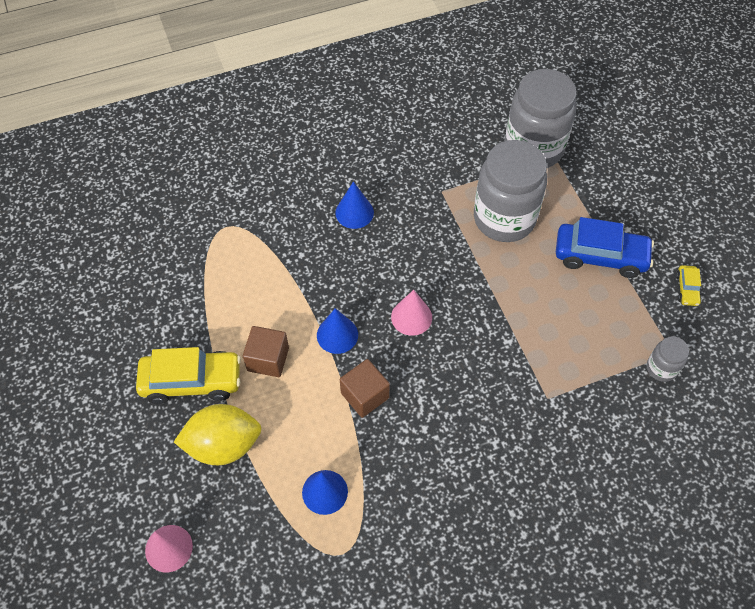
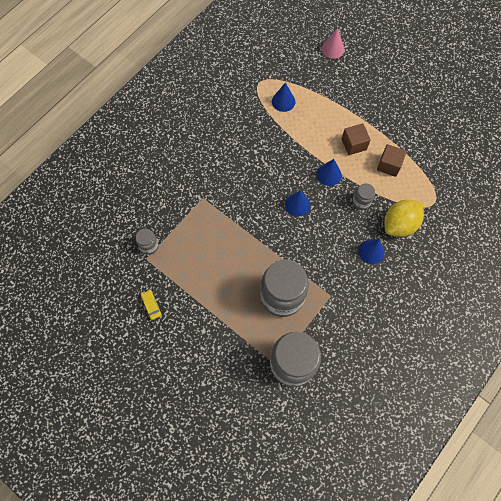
camera: 150 degrees right, 10 degrees up
yellow car [136,347,241,404] -> none
yellow lemon [174,404,262,465] -> yellow lemon moved to [385,200,424,237]
brown cube [340,359,390,418] -> brown cube moved to [377,144,407,177]
pink cone [391,290,432,336] -> blue cone [285,190,310,217]
blue car [556,217,654,278] -> none
none -> grey jar [352,183,375,210]

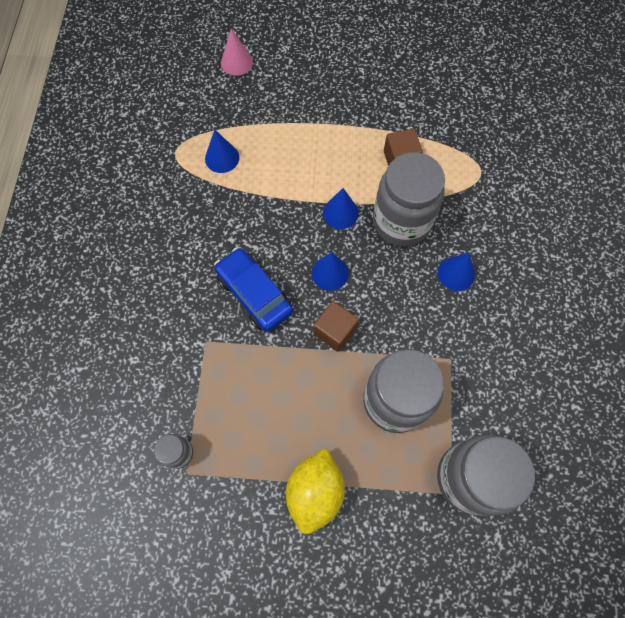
camera: 35 degrees left, 0 degrees up
yellow car [141,289,162,320] -> none
brown cube [342,123,371,155] -> brown cube moved to [313,301,359,352]
grey jar [352,183,375,210] -> grey jar [373,152,445,247], size x2.21
yellow lemon [385,200,424,237] -> yellow lemon moved to [286,448,345,534]
none -> blue car [214,247,293,332]

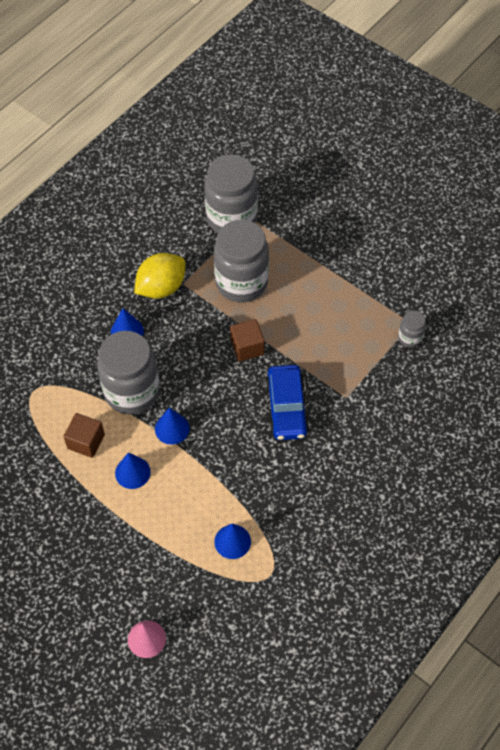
camera: 145 degrees left, 10 degrees down
yellow lemon [286,448,345,534] -> yellow lemon moved to [134,253,186,299]
blue cone [312,252,349,291] -> blue cone moved to [115,452,151,489]

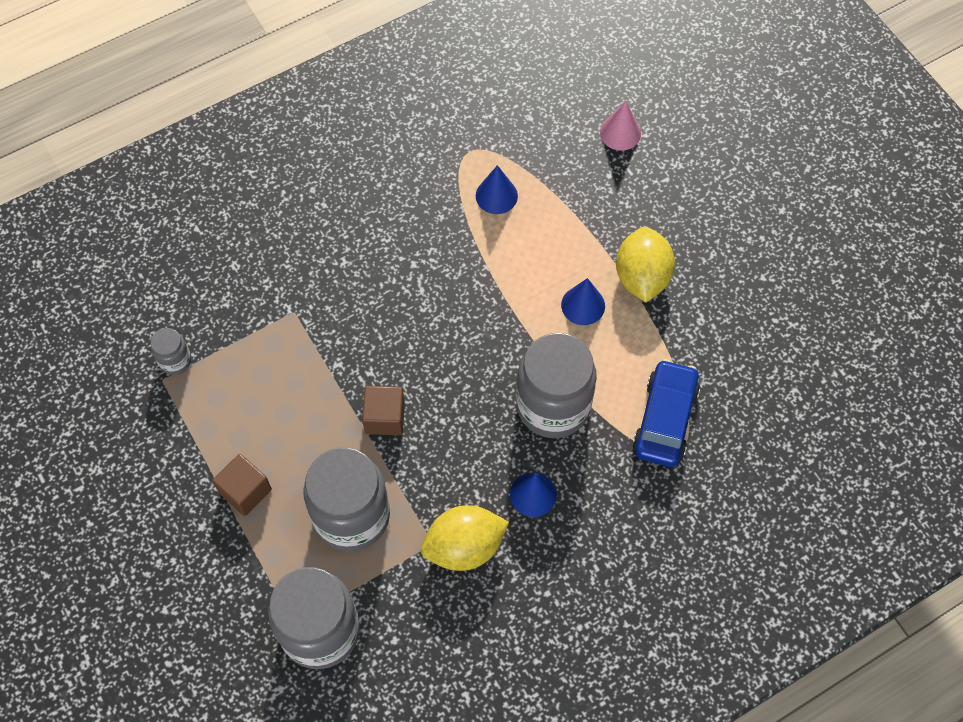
camera: 160 degrees left, 5 degrees up
brown cube [63,413,105,458] -> brown cube moved to [212,454,272,516]
blue cone [155,407,190,445] -> none
blue car [265,365,309,440] -> blue car moved to [632,359,700,467]
none -> yellow lemon [616,227,675,303]

